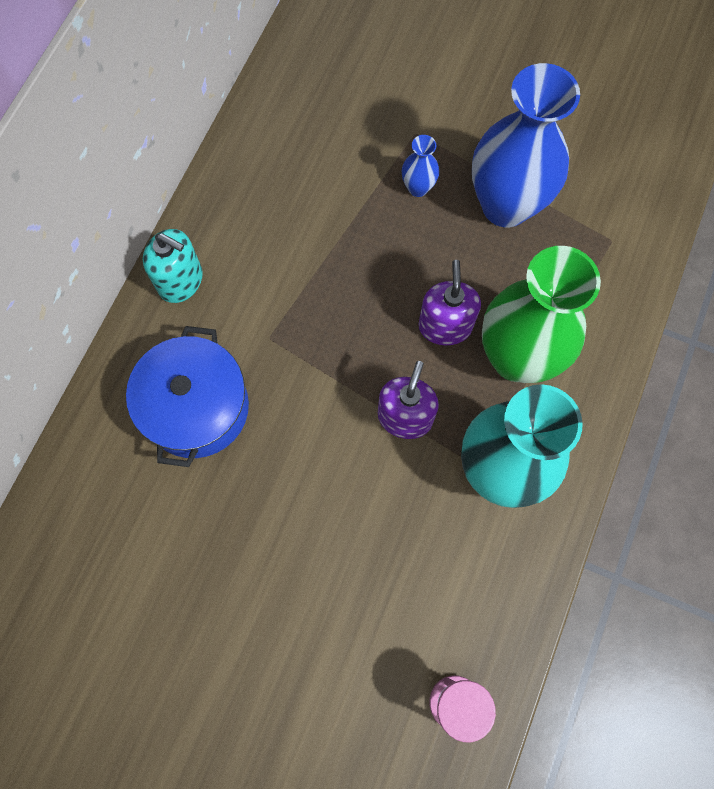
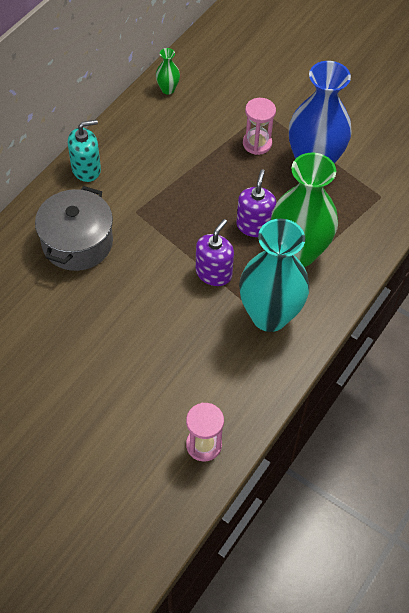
camera: 10 degrees right, 15 degrees down
blue pot [126,326,249,467] -> grey pot [35,186,113,271]
turquoise soap dispenser [143,229,203,303] -> turquoise soap dispenser turned 60 degrees counterclockwise [68,120,101,182]
blue vase [402,135,439,197] -> pink hourglass [243,98,276,155]
none -> green vase [156,48,180,95]

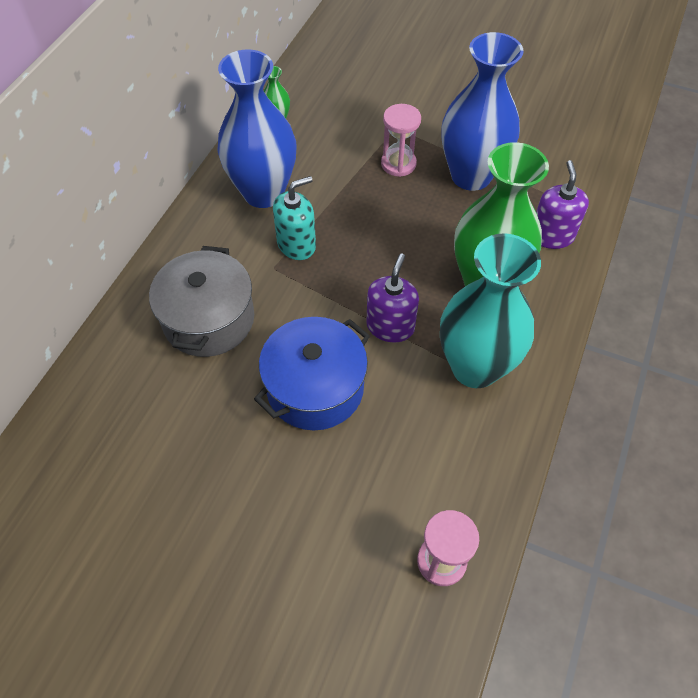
camera: 10 degrees left, 0 degrees up
turquoise soap dispenser [68,120,101,182] -> turquoise soap dispenser moved to [273,176,316,260]
purple soap dispenser [236,169,276,237] -> purple soap dispenser moved to [536,160,589,249]
none -> blue vase [217,49,296,208]
none -> blue pot [254,317,370,430]

